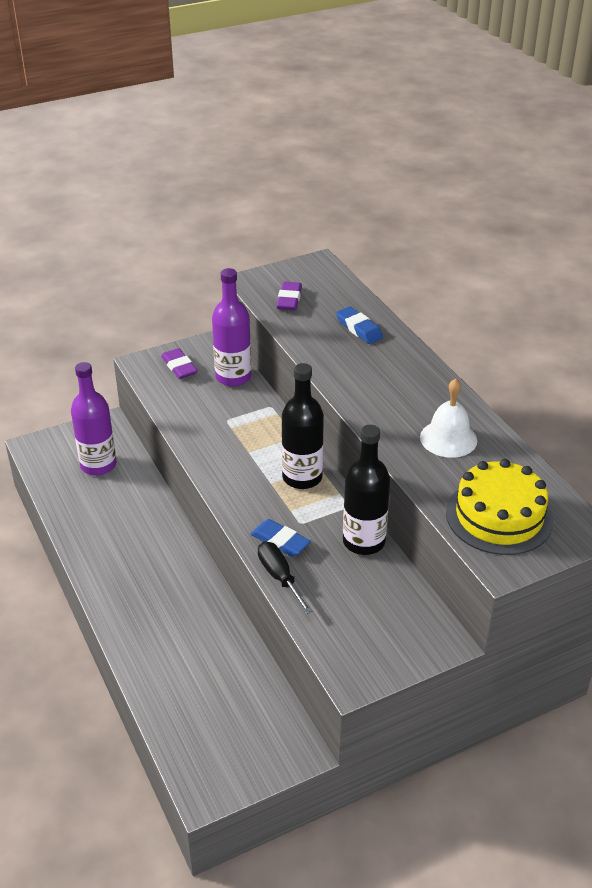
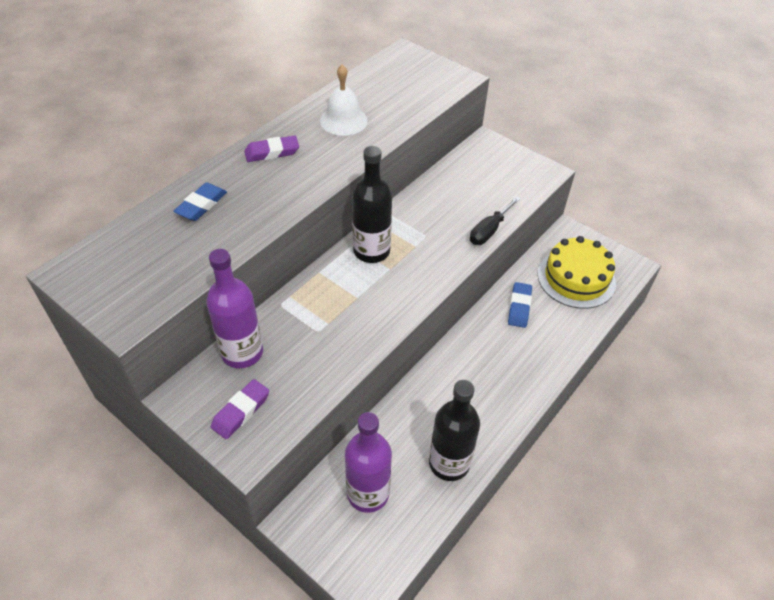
camera: 115 degrees left, 10 degrees up
blue eraser [251,519,311,557] -> blue eraser moved to [508,282,532,328]
purple eraser [276,282,302,311] -> purple eraser moved to [244,136,299,162]
black bottle [343,425,390,555] -> black bottle moved to [429,380,480,481]
yellow cake [446,459,553,555] -> yellow cake moved to [538,236,616,309]

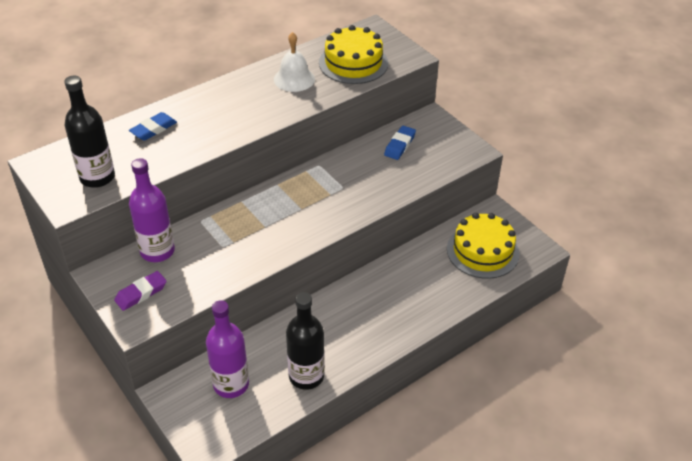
camera: 15 degrees right, 5 degrees down
purple eraser [244,136,299,162] -> none
black bottle [352,146,392,263] -> black bottle moved to [64,76,115,188]
black screwdriver [470,197,520,245] -> none
blue eraser [508,282,532,328] -> blue eraser moved to [384,126,416,160]
none -> yellow cake [319,25,388,84]

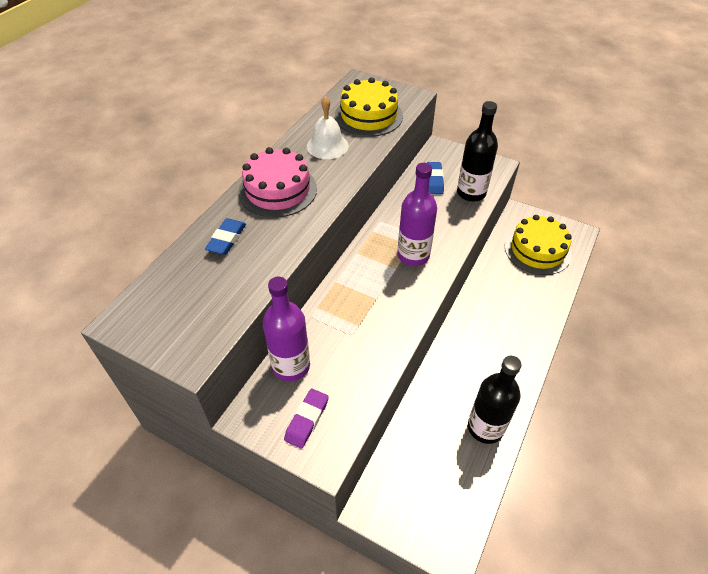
camera: 25 degrees left, 5 degrees up
black bottle [64,76,115,188] -> black bottle moved to [457,101,498,202]
purple bottle [206,300,249,398] -> purple bottle moved to [397,163,437,266]
none -> pink cake [238,147,317,218]

